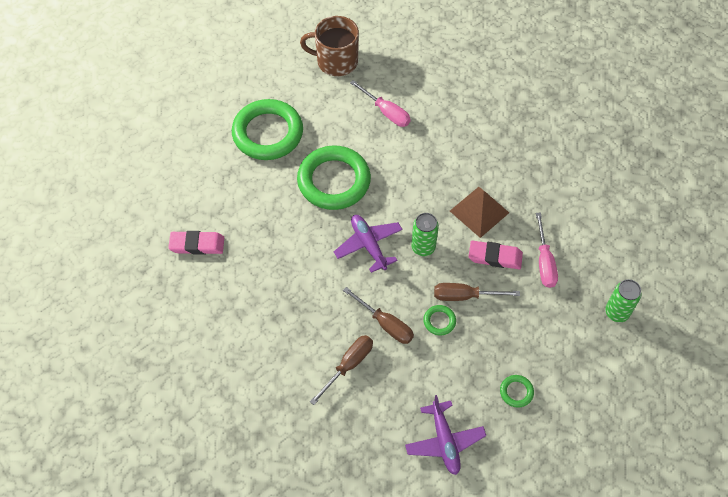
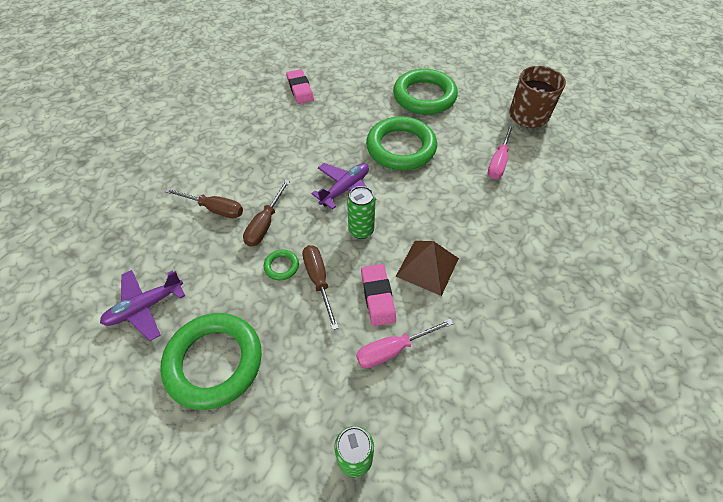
camera: 70 degrees right, 5 degrees down
green ring [500,375,534,408] -> green ring [160,313,262,410], size x2.43

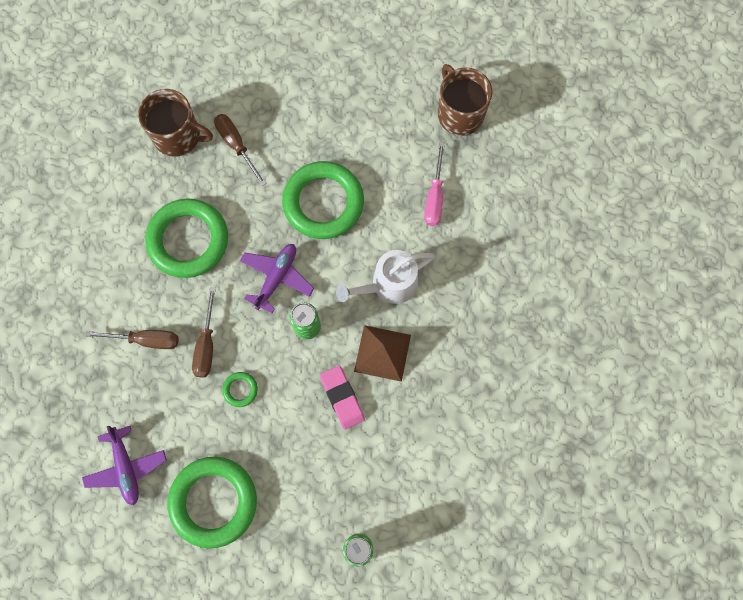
camera: 15 degrees left, 20 degrees up
purple plane [100,270,185,341] -> purple plane turned 60 degrees counterclockwise [82,426,167,506]
pink eraser [286,69,314,104] -> brown mug [138,89,213,157]
brown screwdriver [302,245,338,330] -> brown screwdriver moved to [214,114,267,186]
pink screwdriver [356,319,454,368] -> none
green ring [393,69,458,115] -> green ring moved to [145,199,228,278]
none -> white watering can [336,250,435,304]

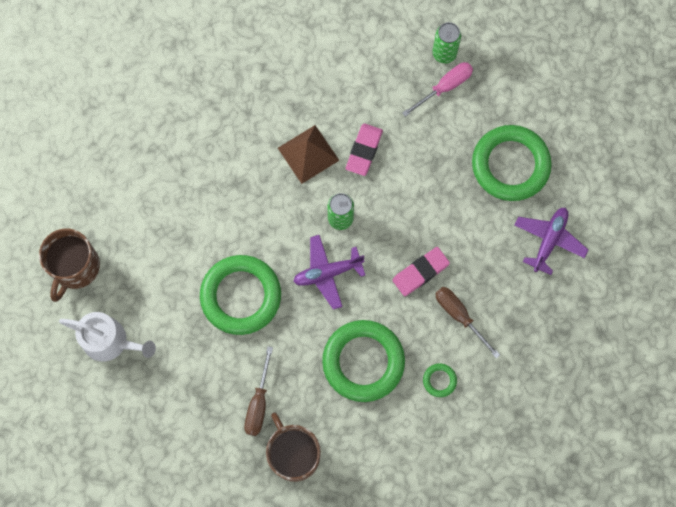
camera: 135 degrees left, 0 degrees up
brown screwdriver [192,287,216,378] -> pink eraser [392,247,450,296]
green ring [222,372,258,407] -> green ring moved to [423,363,457,397]
white watering can [336,250,435,304] -> white watering can moved to [59,312,156,362]
pink screwdriver [424,142,445,226] -> pink screwdriver moved to [402,62,473,117]

